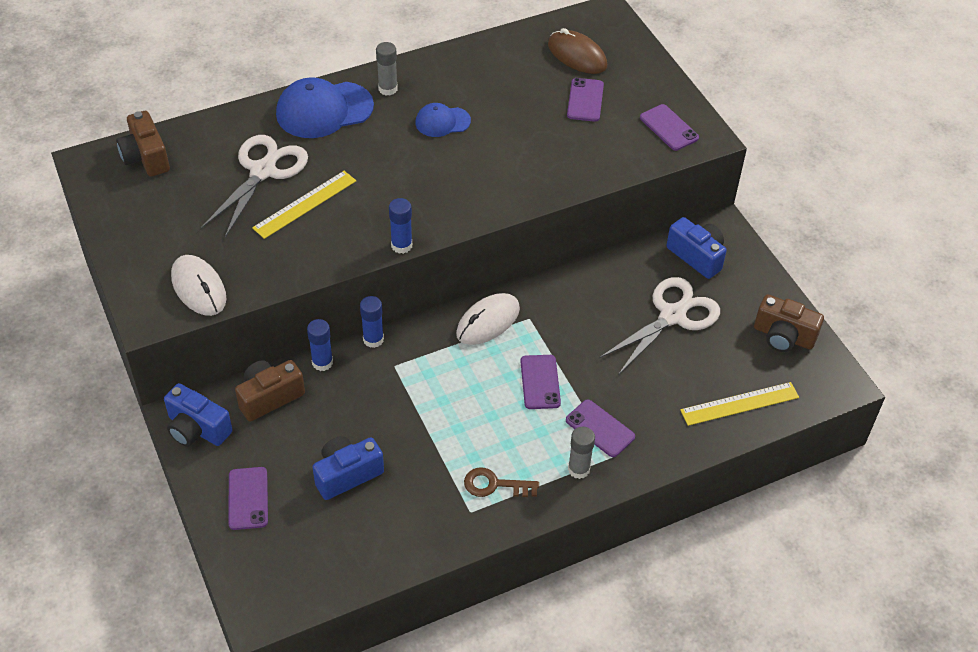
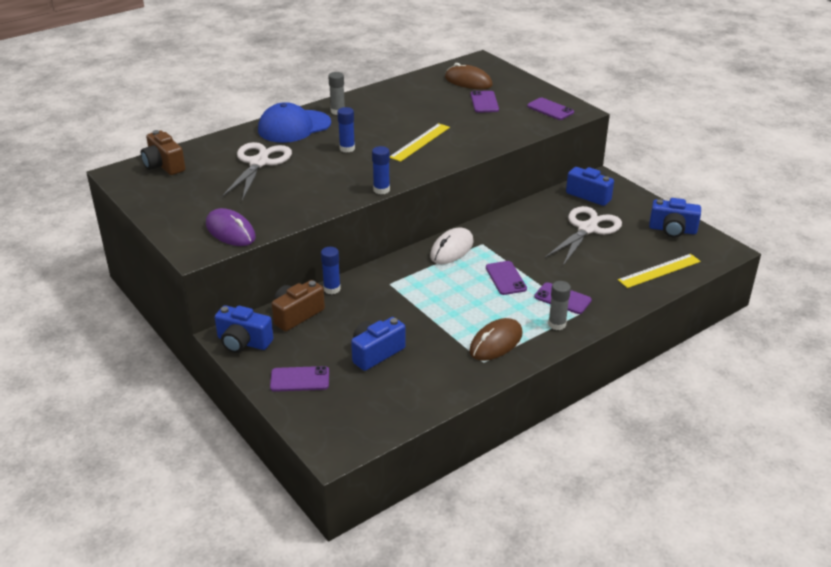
camera: 10 degrees left, 15 degrees down
white mouse [171,255,226,316] -> purple mouse [206,208,256,246]
purple phone [228,467,268,530] -> purple phone turned 75 degrees counterclockwise [270,366,329,392]
yellow ruler [252,171,356,239] -> yellow ruler moved to [390,123,450,162]
blue glue stick [360,296,384,348] -> blue glue stick moved to [337,107,355,153]
blue cap [415,103,471,137] -> none
brown key [464,467,539,497] -> brown mouse [469,318,523,361]
brown camera [754,294,824,352] -> blue camera [649,198,701,238]

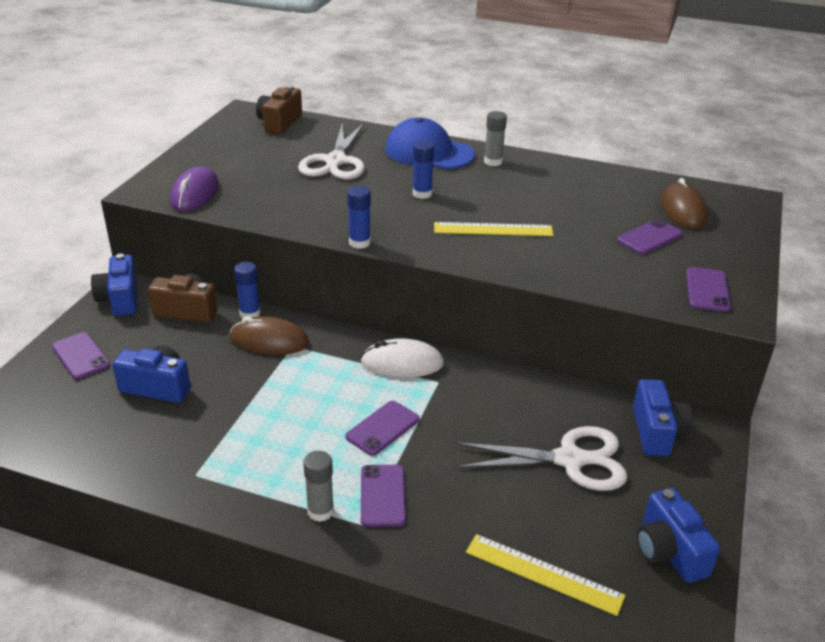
camera: 55 degrees right, 0 degrees up
white scissors [221,142,292,201] -> white scissors turned 120 degrees clockwise [298,123,365,180]
brown mouse [469,318,523,361] -> brown mouse moved to [230,316,309,355]

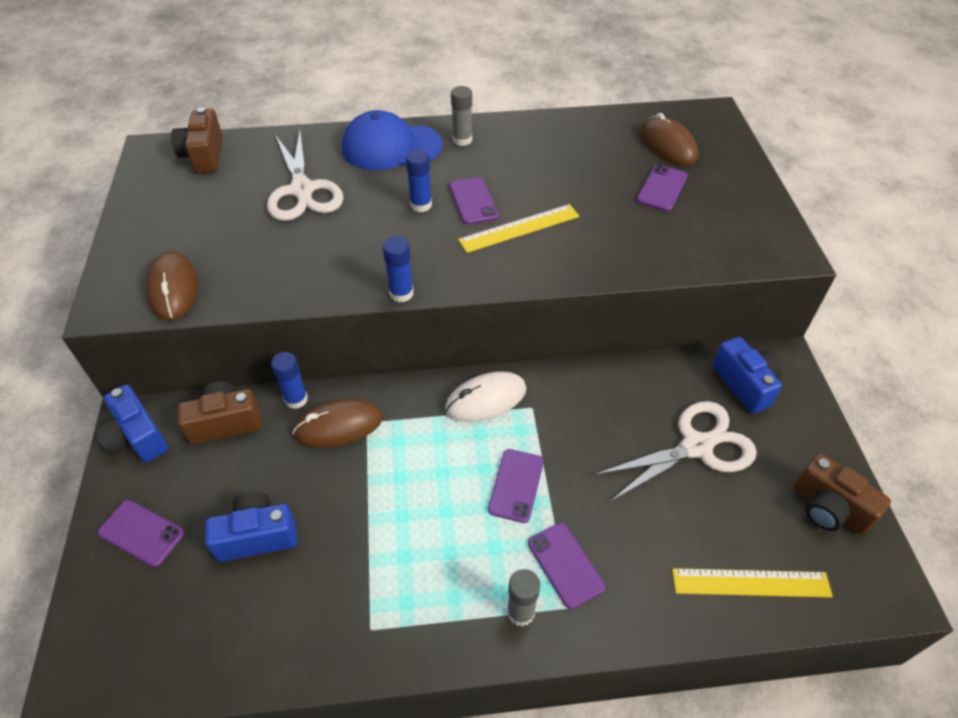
camera: 25 degrees left, 15 degrees up
purple mouse [170,166,219,211] -> brown mouse [145,251,198,320]
blue camera [636,488,720,583] -> brown camera [794,453,891,535]
purple phone [686,267,731,312] -> purple phone moved to [449,177,499,225]

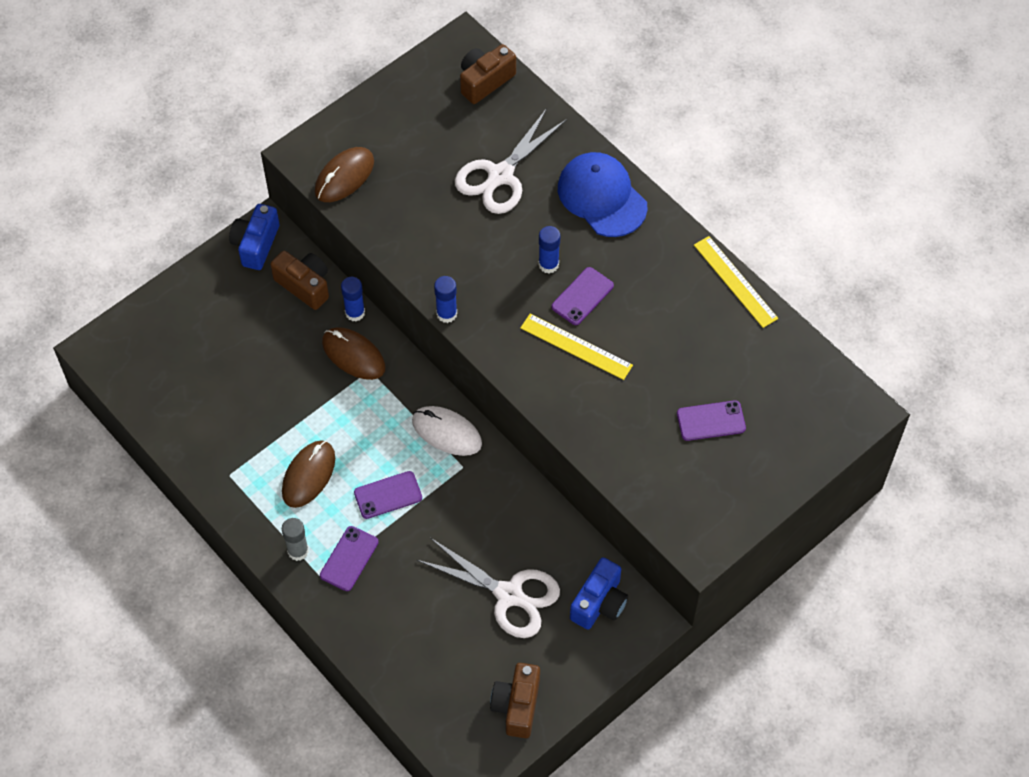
camera: 55 degrees right, 10 degrees up
purple phone [98,500,185,567] -> none
blue camera [205,492,297,562] -> none
grey glue stick [451,86,472,146] -> none
brown mouse [641,113,698,166] -> brown mouse moved to [282,440,335,508]
yellow ruler [672,568,833,597] -> yellow ruler moved to [694,236,778,328]

